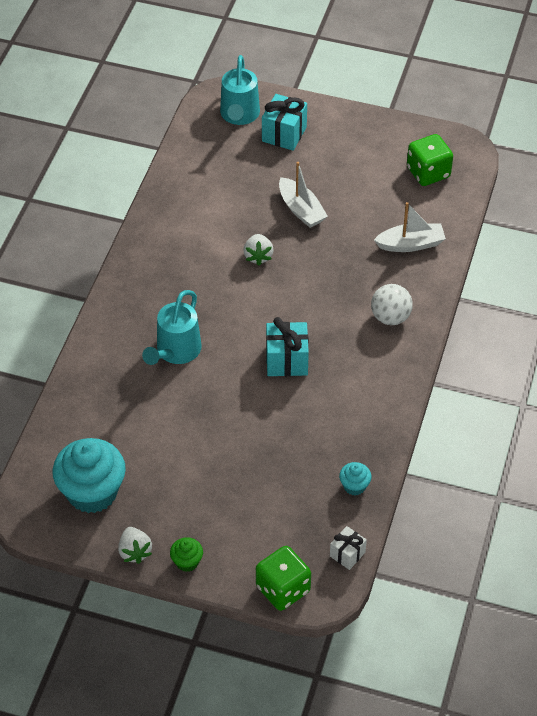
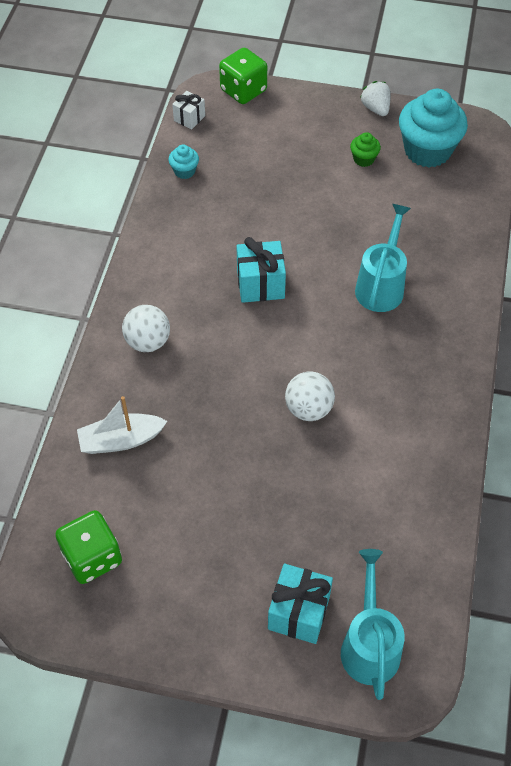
camera: 175 degrees right, 5 degrees up
green cupcake [170,537,203,572] -> green cupcake moved to [350,132,381,167]
white strawberry [243,234,274,266] -> white ball [285,371,335,421]
white boat [279,162,328,228] -> none

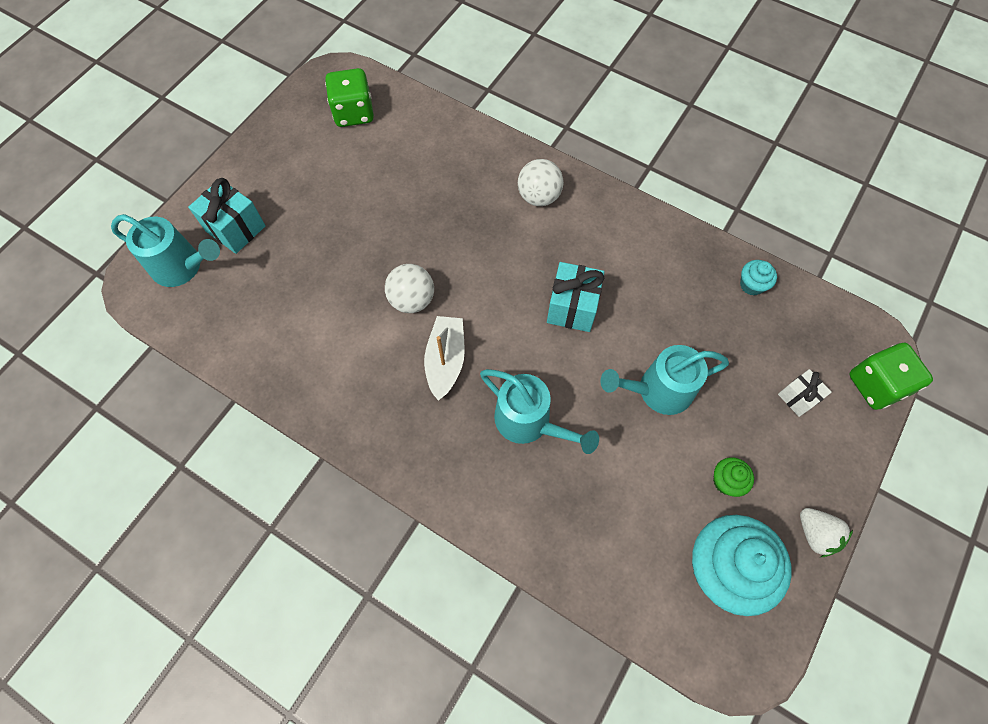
camera: 110 degrees right, 10 degrees up
white boat [77,396,167,454] -> white boat moved to [424,316,465,401]
white gift [172,91,205,130] -> white gift moved to [778,369,832,417]
white strawberry [360,81,391,116] -> white strawberry turned 60 degrees clockwise [800,508,853,557]
none -> turquoise watering can [601,345,729,415]

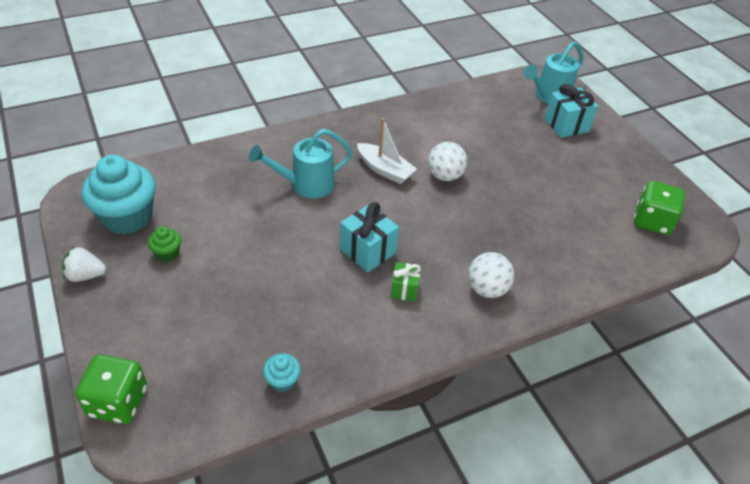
camera: 120 degrees right, 20 degrees down
turquoise watering can [601,345,729,415] -> none
white gift [778,369,832,417] -> none
none -> green gift [391,262,421,301]

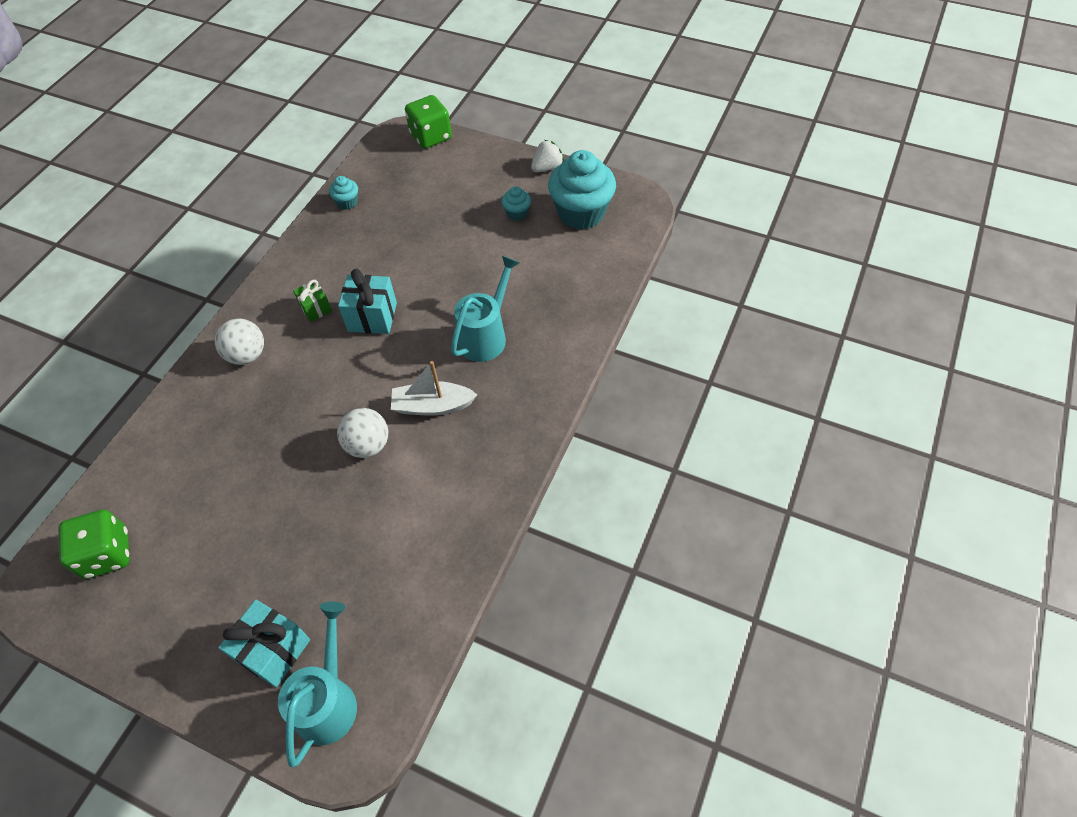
camera: 145 degrees right, 10 degrees up
green cupcake [148,226,181,262] -> turquoise cupcake [502,186,531,221]

